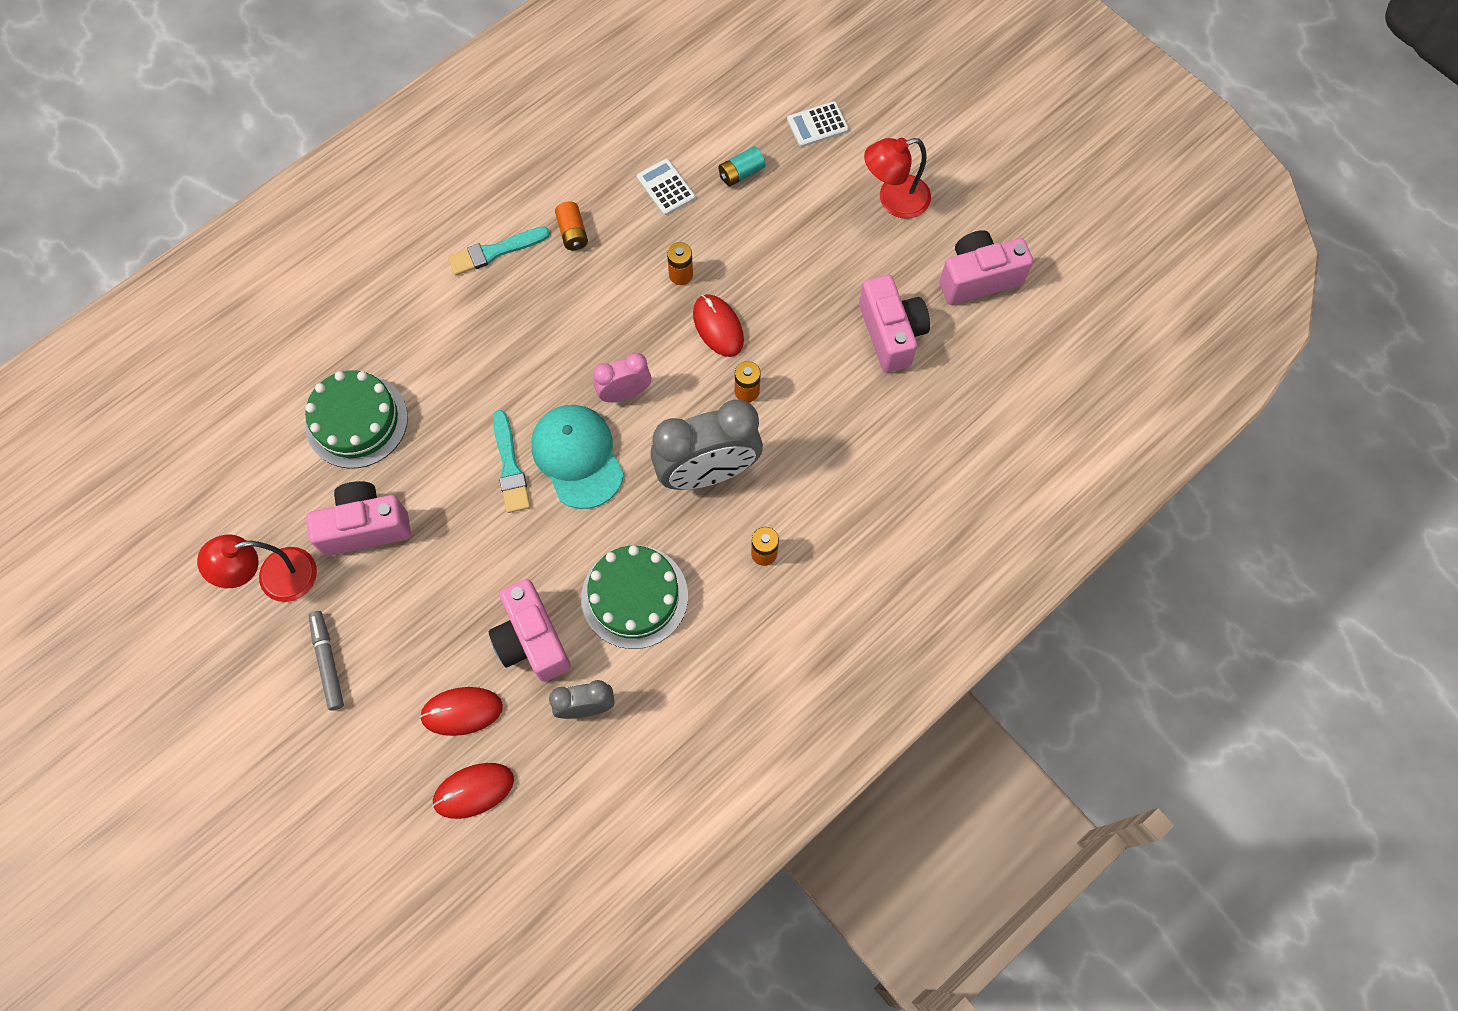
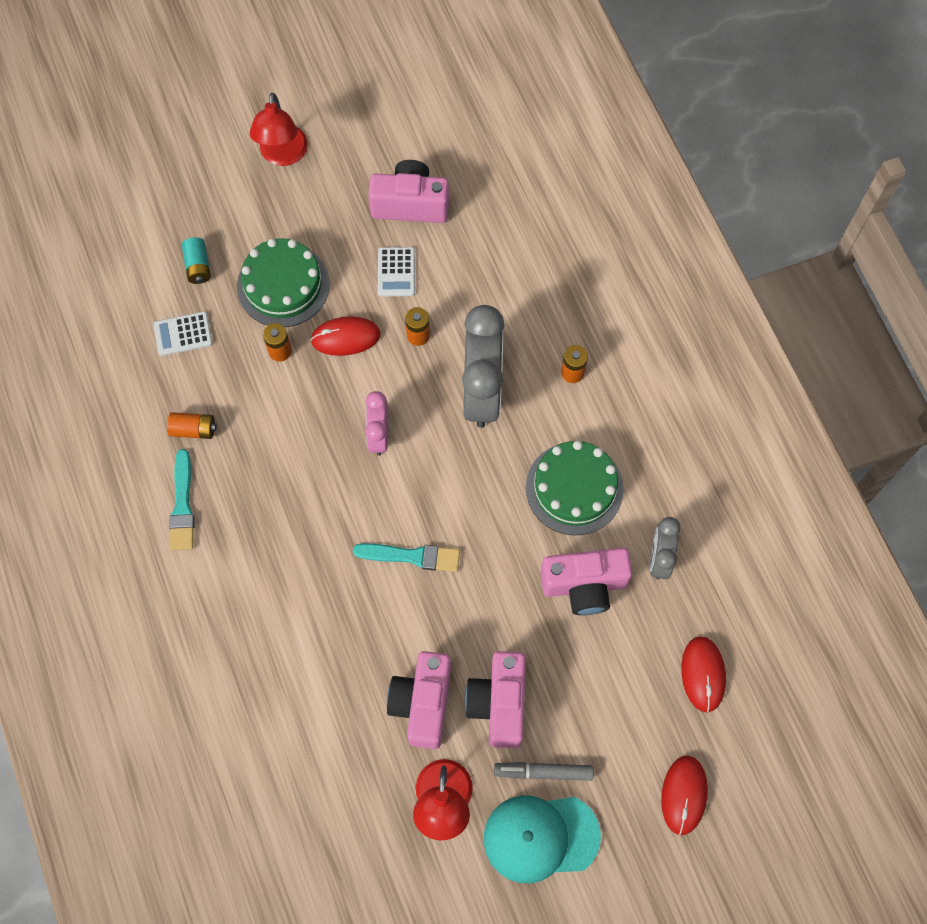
camera: 70 degrees left, 0 degrees up
green cake [305,370,408,468] -> green cake moved to [237,238,330,327]
red mouse [419,687,503,736] -> red mouse moved to [661,756,708,835]
turquoise cap [531,405,624,509] -> turquoise cap moved to [484,796,601,884]
white calculator [787,101,849,147] -> white calculator moved to [378,247,415,296]
pink camera [939,230,1033,305] -> pink camera moved to [465,651,526,748]

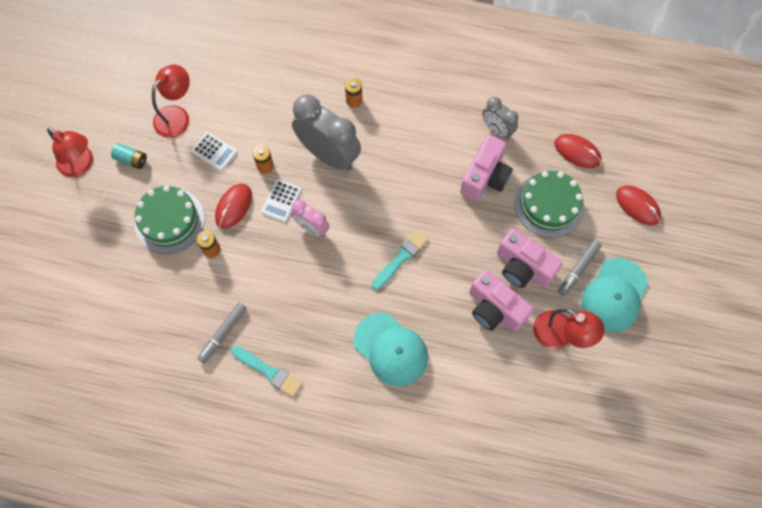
camera: 55 degrees left, 0 degrees up
white calculator [153,311,213,356] -> white calculator moved to [261,179,302,222]
orange battery [167,412,217,439] -> grey marker [197,303,247,363]
turquoise battery [182,237,211,284] -> turquoise battery moved to [111,143,147,169]
pink camera [368,160,449,223] -> red lamp [152,65,190,138]
green cake [526,441,624,535] -> green cake moved to [514,171,584,238]
none -> turquoise cap [354,313,428,386]

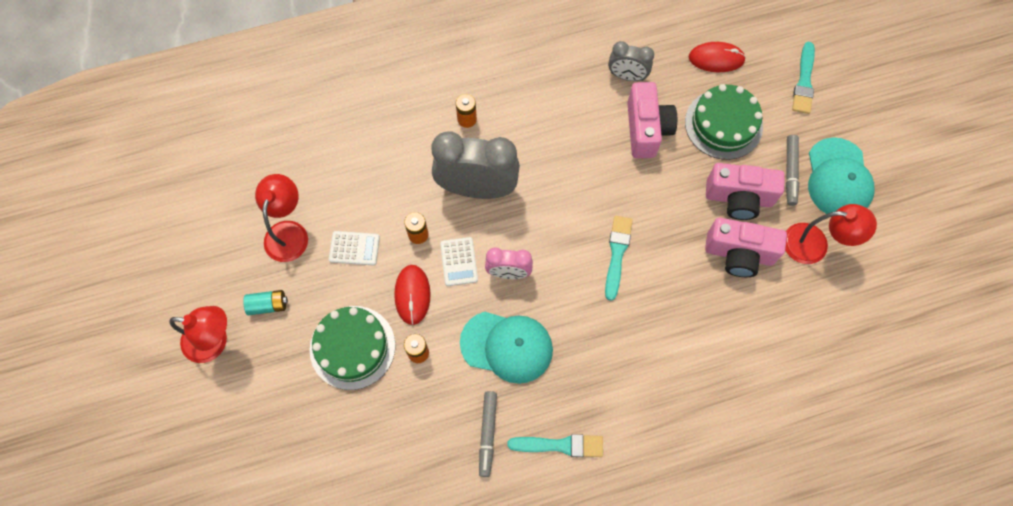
camera: 30 degrees left, 0 degrees up
turquoise cap [354,313,428,386] -> turquoise cap moved to [460,312,553,384]
red mouse [616,185,661,225] -> turquoise brush [792,42,815,114]

